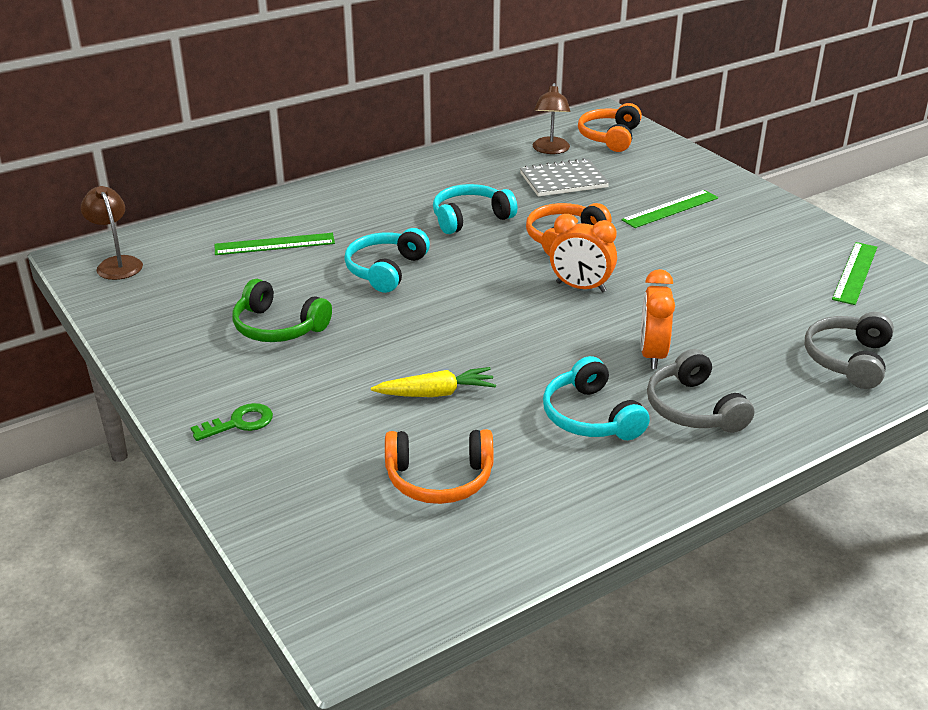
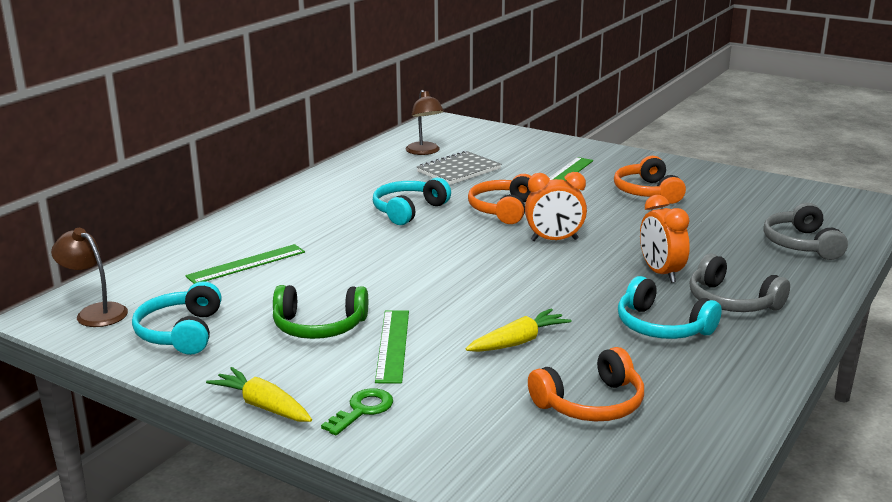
camera: 25 degrees left, 10 degrees down
turquoise headphones [344,228,430,293] -> turquoise headphones moved to [132,281,222,355]
orange headphones [578,103,642,152] -> orange headphones moved to [614,156,686,204]
green ruler [832,242,877,305] -> green ruler moved to [375,310,409,383]
none -> yellow carrot [206,367,312,422]

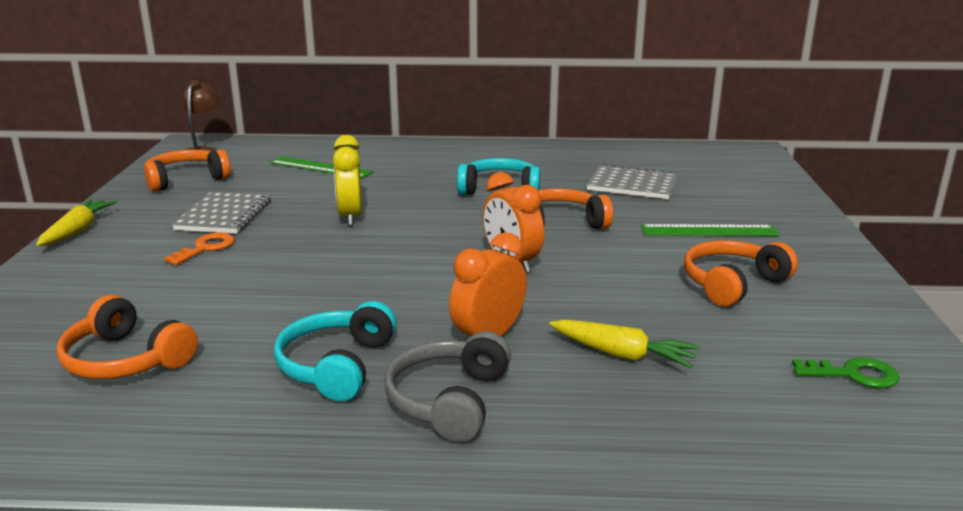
camera: 60 degrees right, 0 degrees up
turquoise headphones [132,281,222,355] -> orange headphones [144,149,231,192]
green headphones [273,285,368,339] -> grey notebook [172,192,271,234]
green key [321,388,393,435] -> green key moved to [792,358,899,388]
green ruler [375,310,409,383] -> orange key [164,232,235,265]
brown lamp [406,90,444,155] -> none
yellow carrot [466,308,572,352] -> yellow carrot moved to [549,320,700,368]
grey headphones [763,203,848,260] -> none
none -> yellow clock [333,135,362,226]

